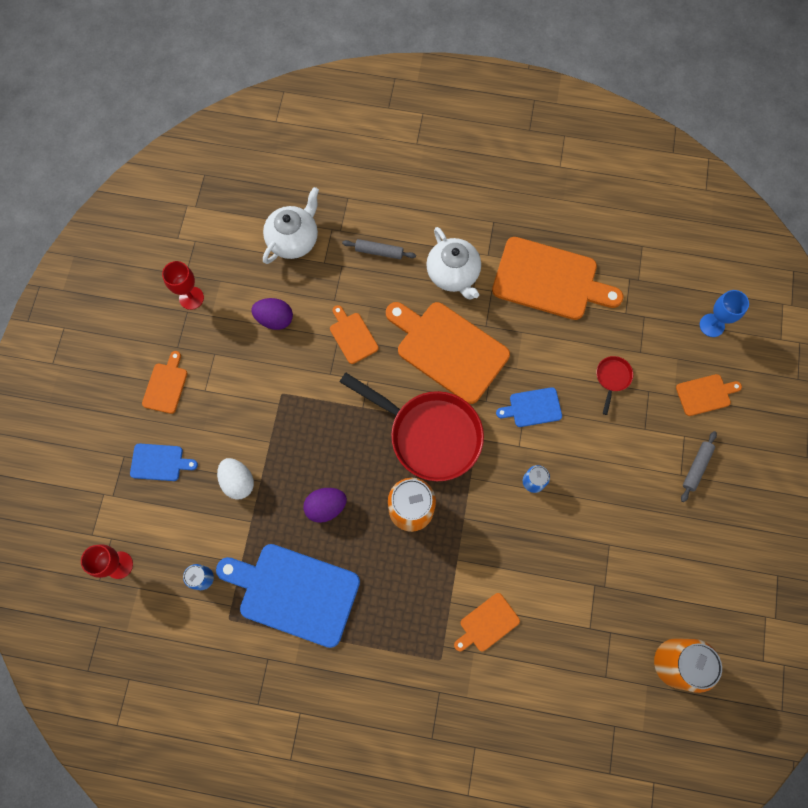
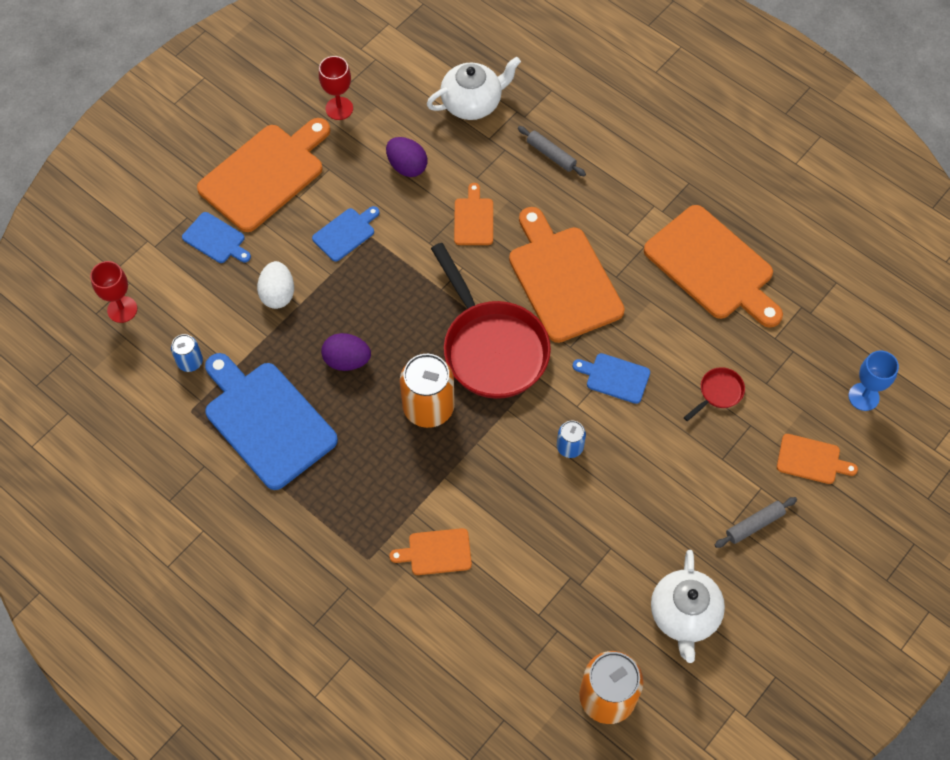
camera: 30 degrees right, 10 degrees down
orange cutting board [142,351,188,414] -> orange cutting board [197,118,330,232], size x2.07
white teapot [426,227,481,300] -> white teapot moved to [651,550,725,663]
none -> blue cutting board [312,206,380,262]

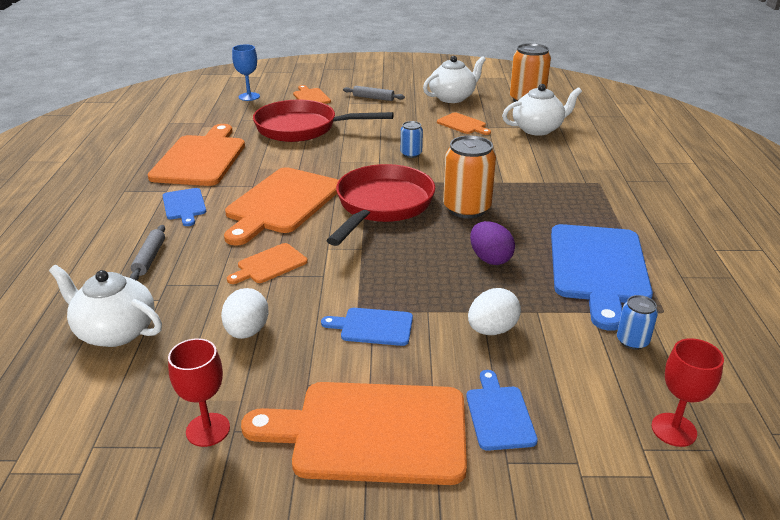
camera: 130 degrees left, 30 degrees down
purple egg [386,137,427,177] -> white egg [221,288,269,339]
orange cutting board [389,528,472,575] -> orange cutting board moved to [437,112,491,135]
blue cutting board [572,353,650,404] -> blue cutting board moved to [162,188,206,226]
red pan [684,367,745,421] -> red pan [253,100,394,142], size x2.42
none -> white teapot [502,84,582,136]

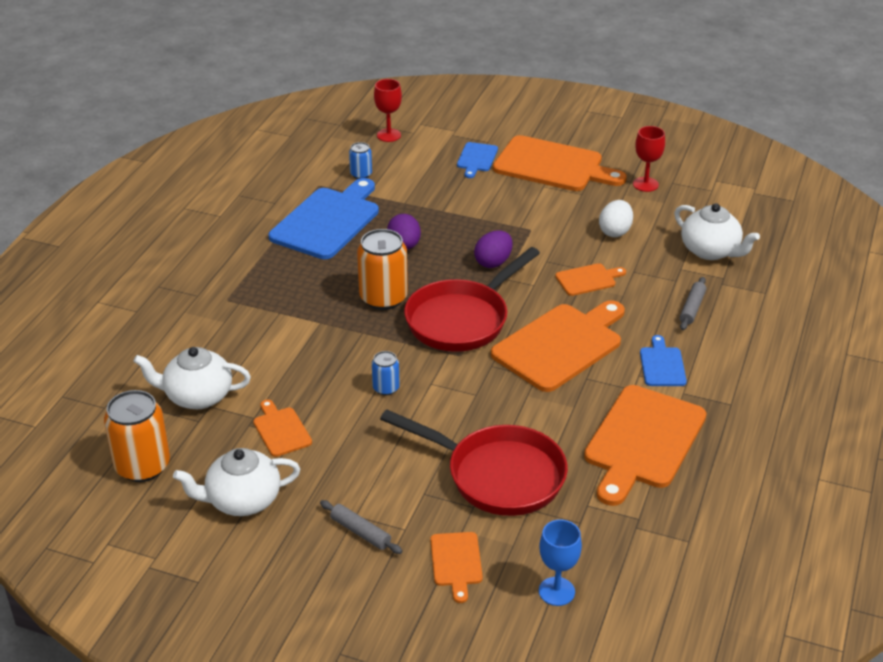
camera: 160 degrees left, 5 degrees up
blue cutting board [321,308,413,346] -> none
white egg [468,288,521,335] -> none
none -> purple egg [474,231,513,268]

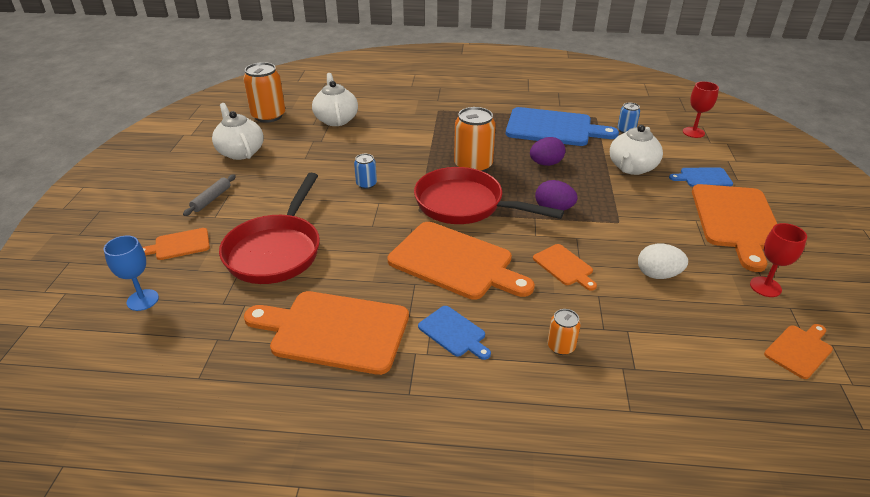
camera: 75 degrees right, 0 degrees up
orange cutting board [253,400,312,457] -> orange cutting board moved to [764,324,833,379]
blue cutting board [640,335,687,386] -> blue cutting board turned 60 degrees clockwise [418,306,491,360]
white teapot [674,203,760,260] -> white teapot moved to [610,125,663,175]
grey rolling pin [680,277,706,330] -> orange can [548,309,581,355]

